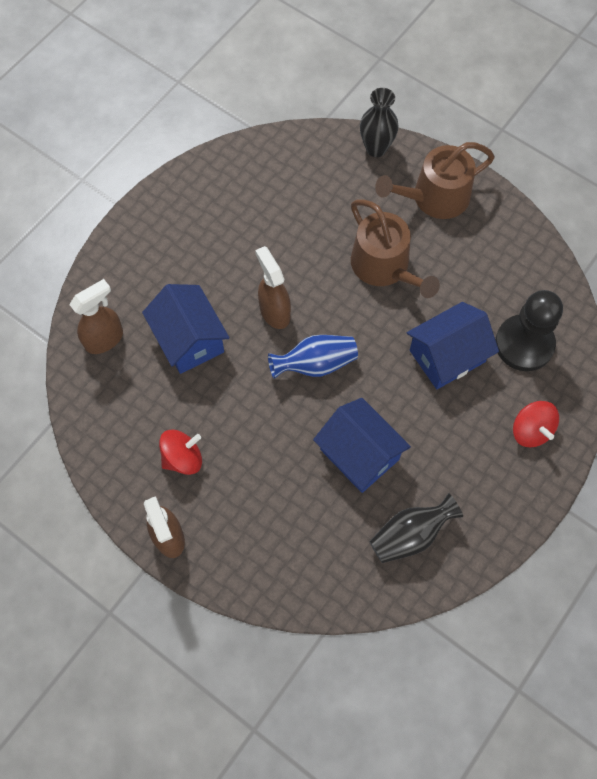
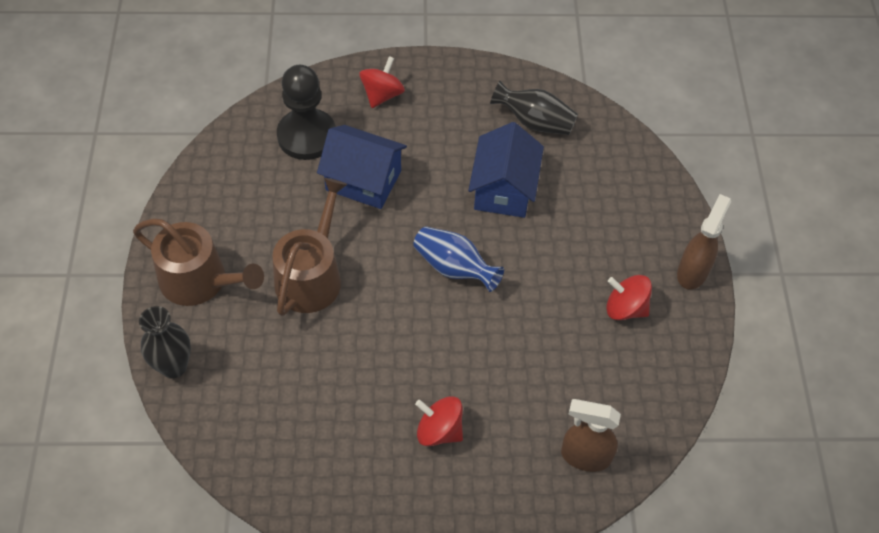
camera: 130 degrees left, 10 degrees down
blue house [142,284,230,374] -> none
brown spray bottle [255,246,291,329] -> none
none -> red spinning top [415,396,463,446]

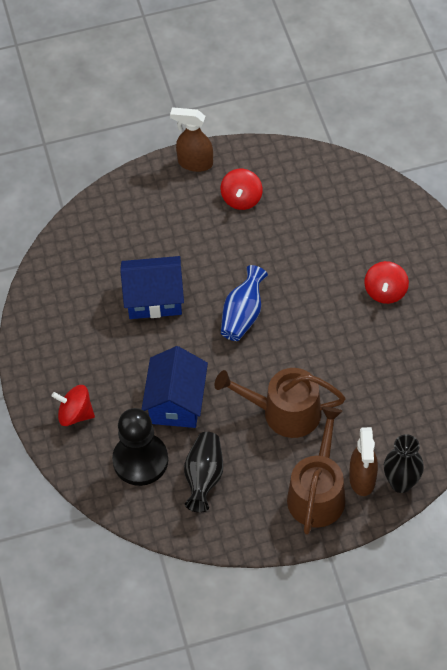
camera: 100 degrees left, 0 degrees up
black vase [490,81,578,135] -> black vase moved to [184,432,223,513]
brown spray bottle [561,399,621,472] -> brown spray bottle moved to [349,427,378,496]

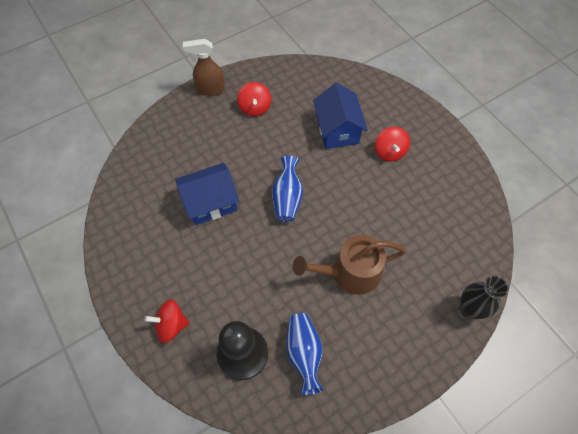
camera: 20 degrees left, 5 degrees up
blue house [142,346,208,428] -> blue house moved to [313,83,368,149]
black vase [184,432,223,513] -> blue vase [286,313,324,395]
brown watering can [287,407,345,535] -> none
brown spray bottle [349,427,378,496] -> none

